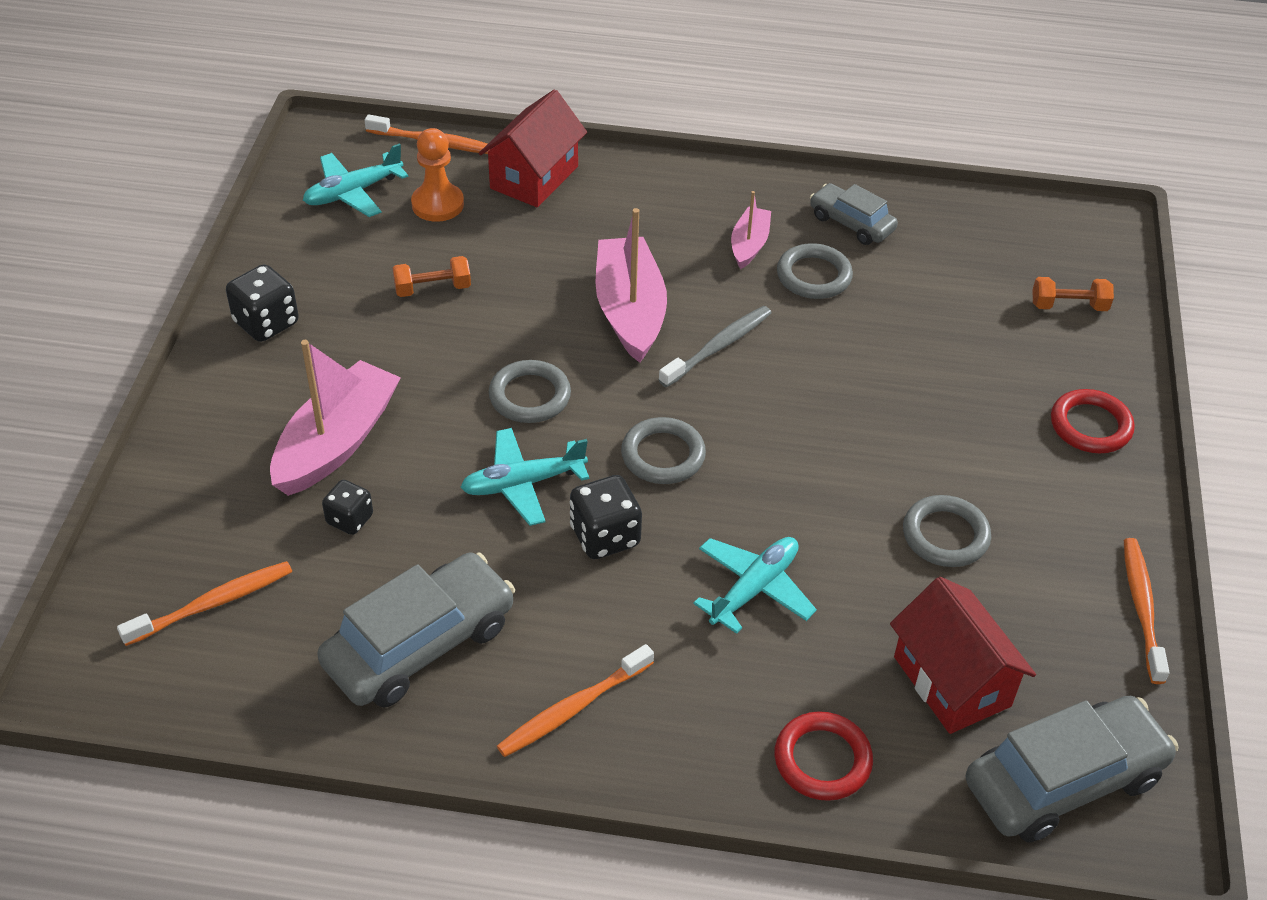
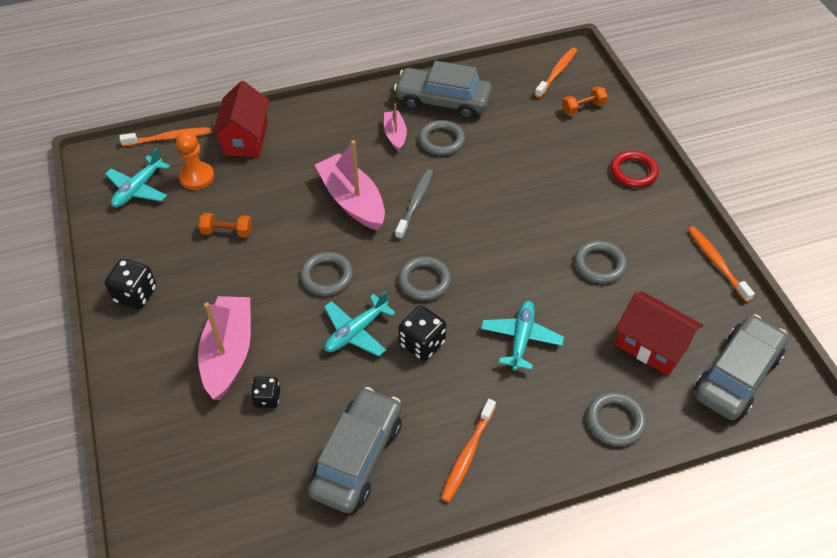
camera: 25 degrees left, 5 degrees up
orange toothbrush [117,561,292,646] -> orange toothbrush moved to [535,47,577,98]
orange dumbbell [392,256,471,297] -> orange dumbbell turned 45 degrees clockwise [199,213,252,237]
red ring [774,711,873,801] -> grey ring [587,392,646,446]
grey car [810,183,898,245] -> grey car [394,61,492,119], size x1.73

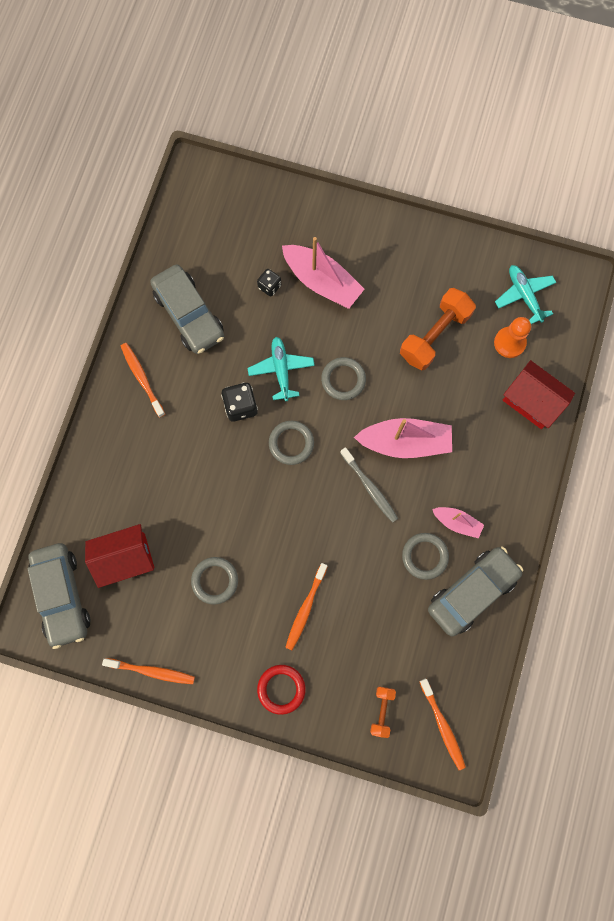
camera: 125 degrees right, 25 degrees up
black dice [105,259,156,309] -> none
orange toothbrush [120,127,212,146] -> orange toothbrush moved to [285,563,328,650]
orange dumbbell [199,213,252,237] -> orange dumbbell [400,288,476,371], size x1.92
turquoise plane [481,301,564,371] -> none
grey ring [587,392,646,446] -> none

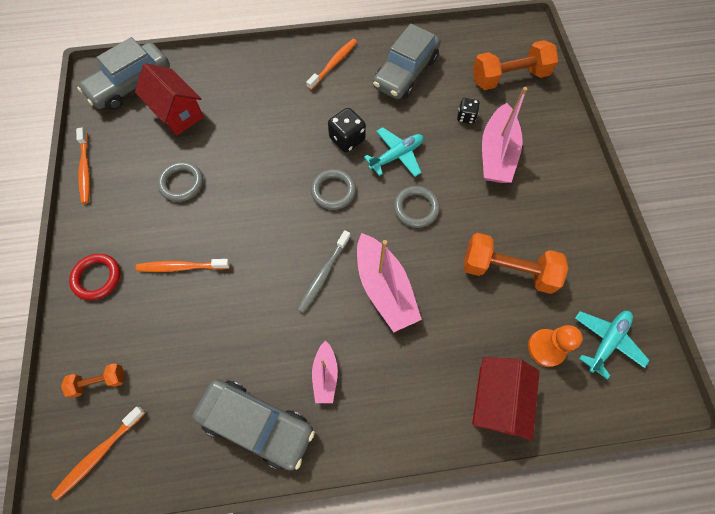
camera: 65 degrees right, 10 degrees down
grey ring [402,533,449,580] -> none
none -> orange dumbbell [473,40,558,90]

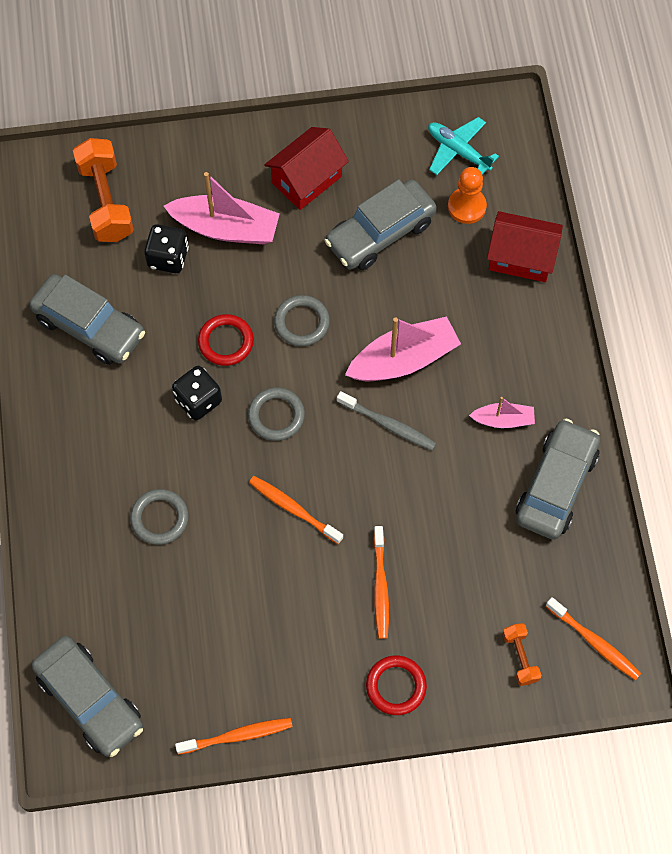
camera: 90 degrees left, 0 degrees up
red house [135,63,204,135] -> red house moved to [264,127,349,210]
grey ring [157,162,203,202] -> grey ring moved to [130,489,188,545]
orange toothbrush [306,39,357,90] -> orange toothbrush moved to [249,476,343,544]
turquoise plane [364,127,423,177] -> red ring [198,314,254,366]
black dice [457,98,480,124] -> black dice [144,224,189,273], size x1.55
orange dumbbell [464,233,569,294] -> grey car [324,179,437,270]

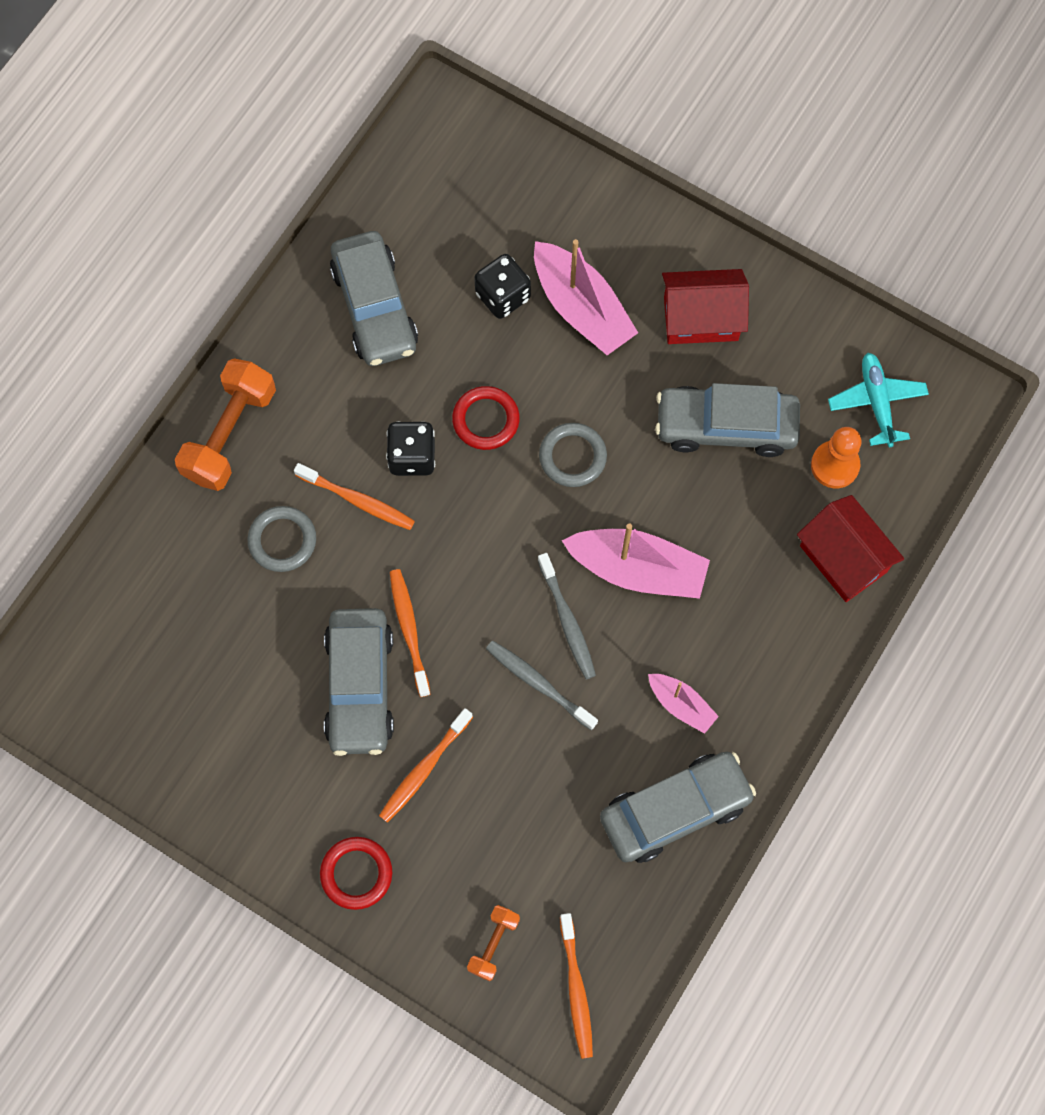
camera: 40 degrees right, 5 degrees up
grey car [32,636,143,757] -> grey car moved to [324,608,394,756]
orange dumbbell [73,138,134,242] -> orange dumbbell moved to [175,358,276,491]
orange toothbrush [175,718,293,755] -> orange toothbrush moved to [294,463,415,530]
grey ring [248,387,305,441] -> none
none -> grey toothbrush [486,641,598,730]

